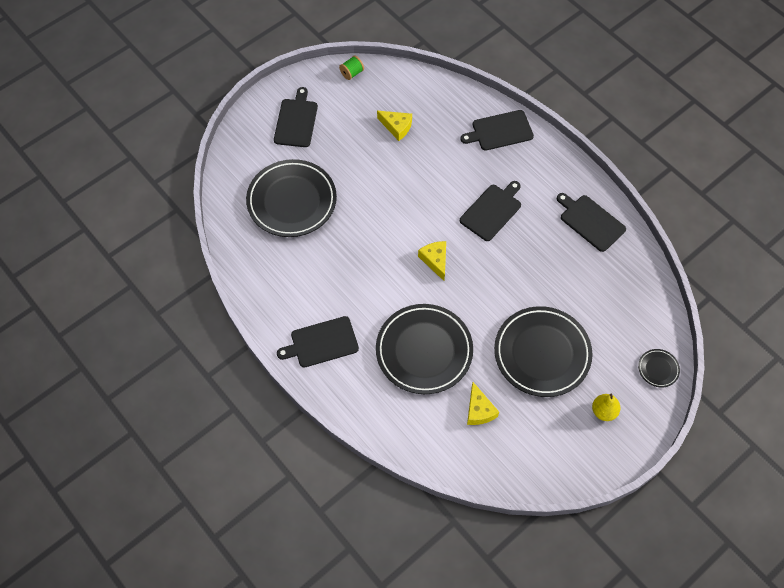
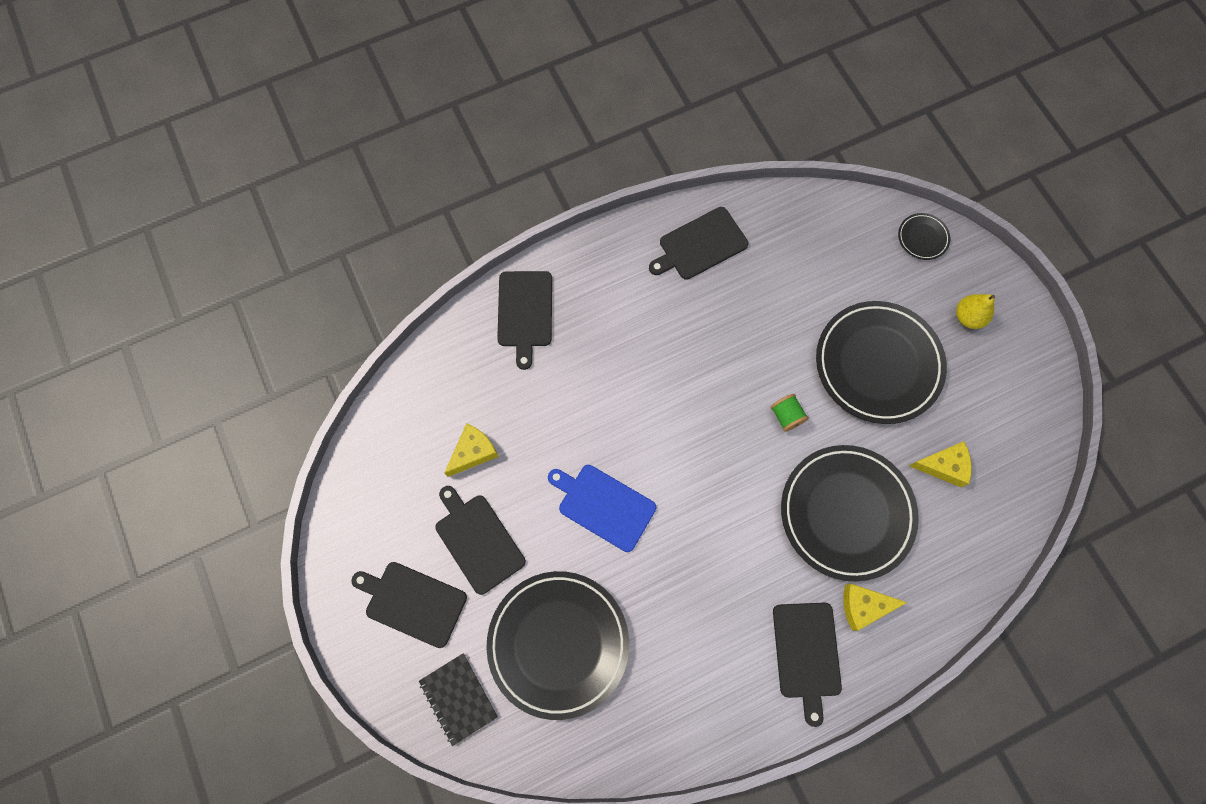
camera: 75 degrees left, 10 degrees up
green spool [339,56,364,80] -> green spool moved to [770,394,809,432]
yellow cheese [418,241,446,281] -> yellow cheese moved to [843,584,907,631]
black cutting board [460,181,521,241] -> black cutting board moved to [435,486,526,595]
none -> black notebook [419,653,498,746]
none -> blue cutting board [548,465,656,552]

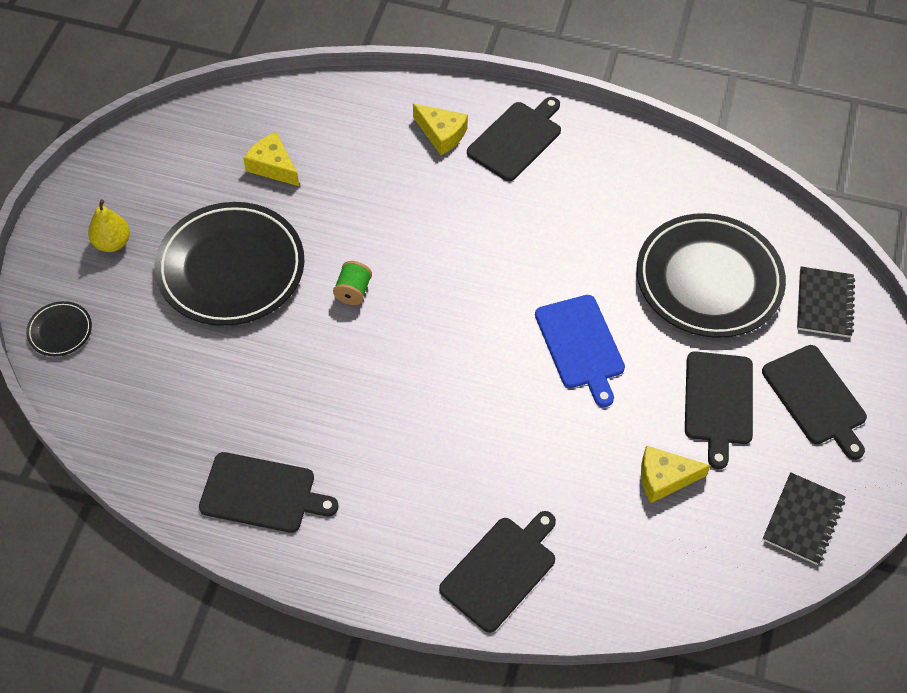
camera: 140 degrees left, 15 degrees down
black plate [781,445,919,582] -> none
none -> black notebook [763,472,845,565]

